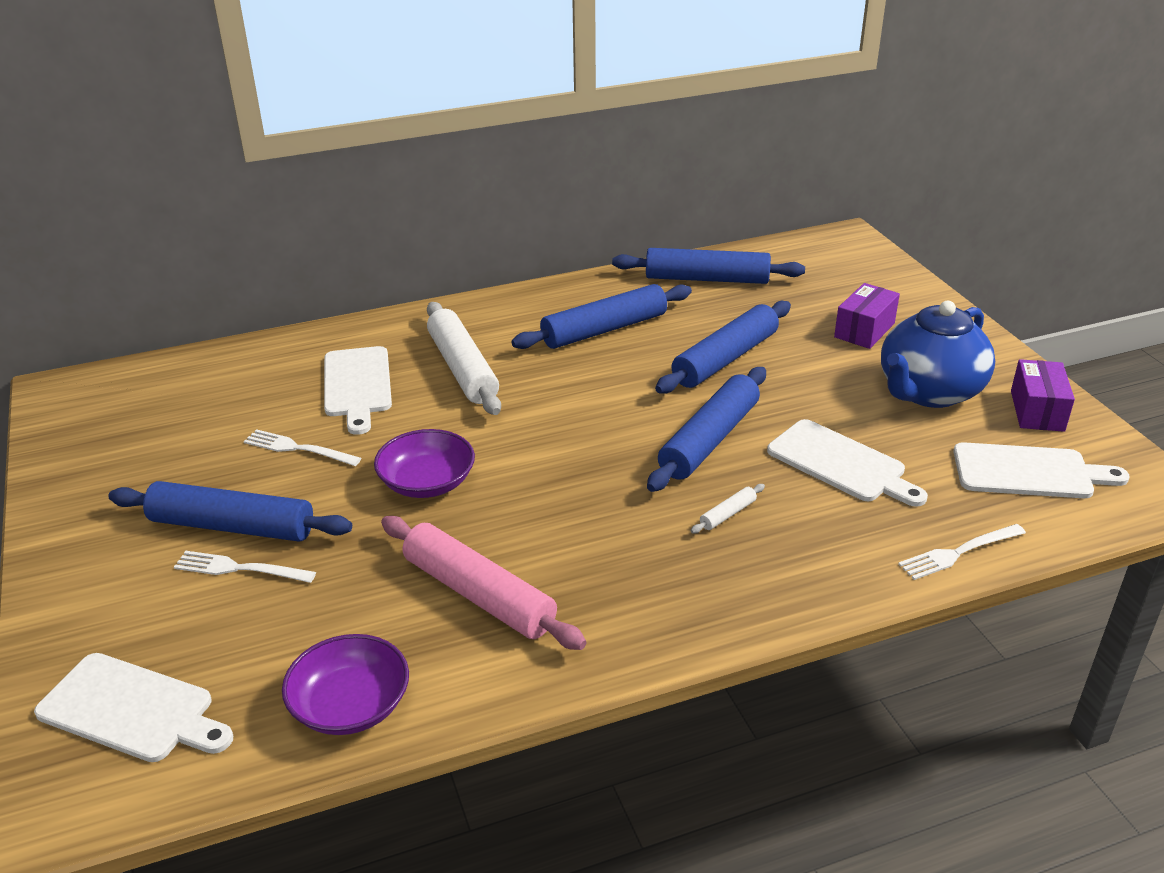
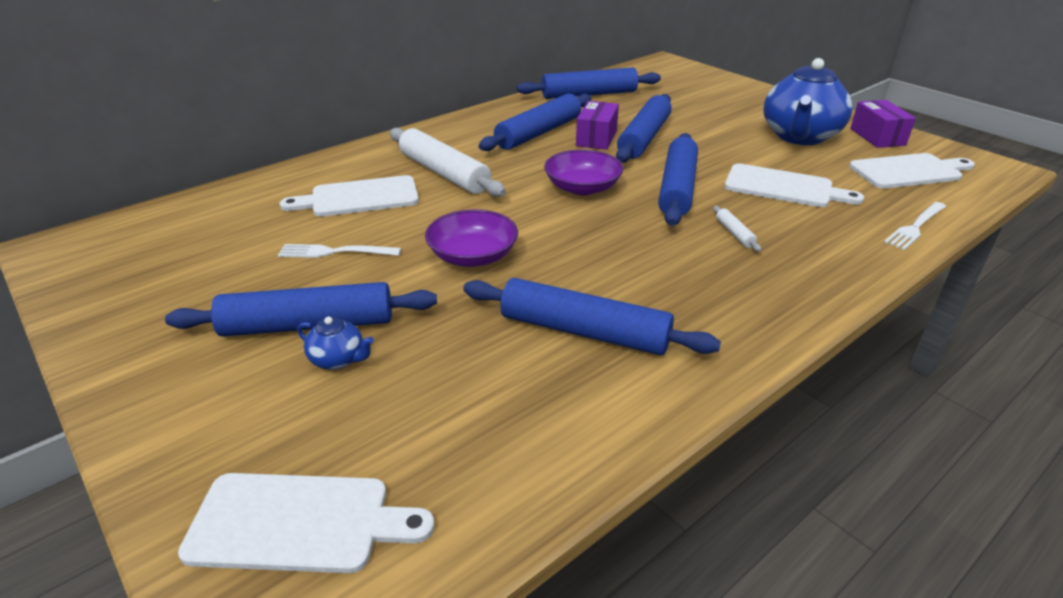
camera: 20 degrees left, 0 degrees up
white fork [174,551,316,583] -> blue teapot [297,317,374,370]
purple bowl [282,634,409,735] -> purple bowl moved to [544,150,624,195]
white cutting board [324,346,392,435] -> white cutting board turned 105 degrees clockwise [279,175,419,217]
pink rolling pin [381,516,587,650] -> blue rolling pin [463,278,721,355]
white rolling pin [691,484,765,534] -> white rolling pin turned 45 degrees counterclockwise [713,206,762,252]
purple box [834,283,900,349] -> purple box moved to [576,101,619,150]

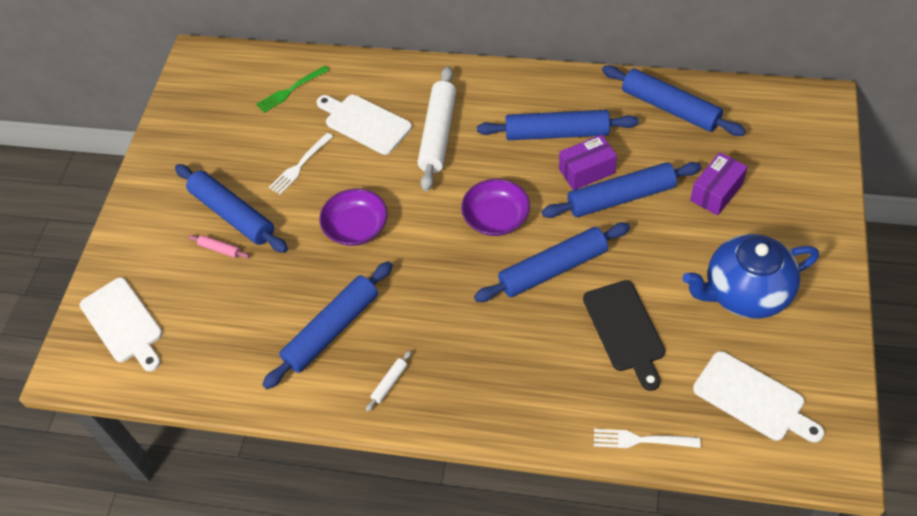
camera: 55 degrees right, 20 degrees up
white fork [278,244,401,258] -> white fork turned 105 degrees counterclockwise [269,133,334,195]
blue teapot [297,317,374,370] -> pink rolling pin [189,235,249,258]
blue rolling pin [463,278,721,355] -> blue rolling pin turned 60 degrees clockwise [262,261,393,389]
white rolling pin [713,206,762,252] -> white rolling pin moved to [366,350,412,412]
white cutting board [724,163,864,207] -> black cutting board [583,280,665,391]
purple box [850,100,916,148] -> purple box moved to [690,152,748,216]
none -> green fork [256,66,329,113]

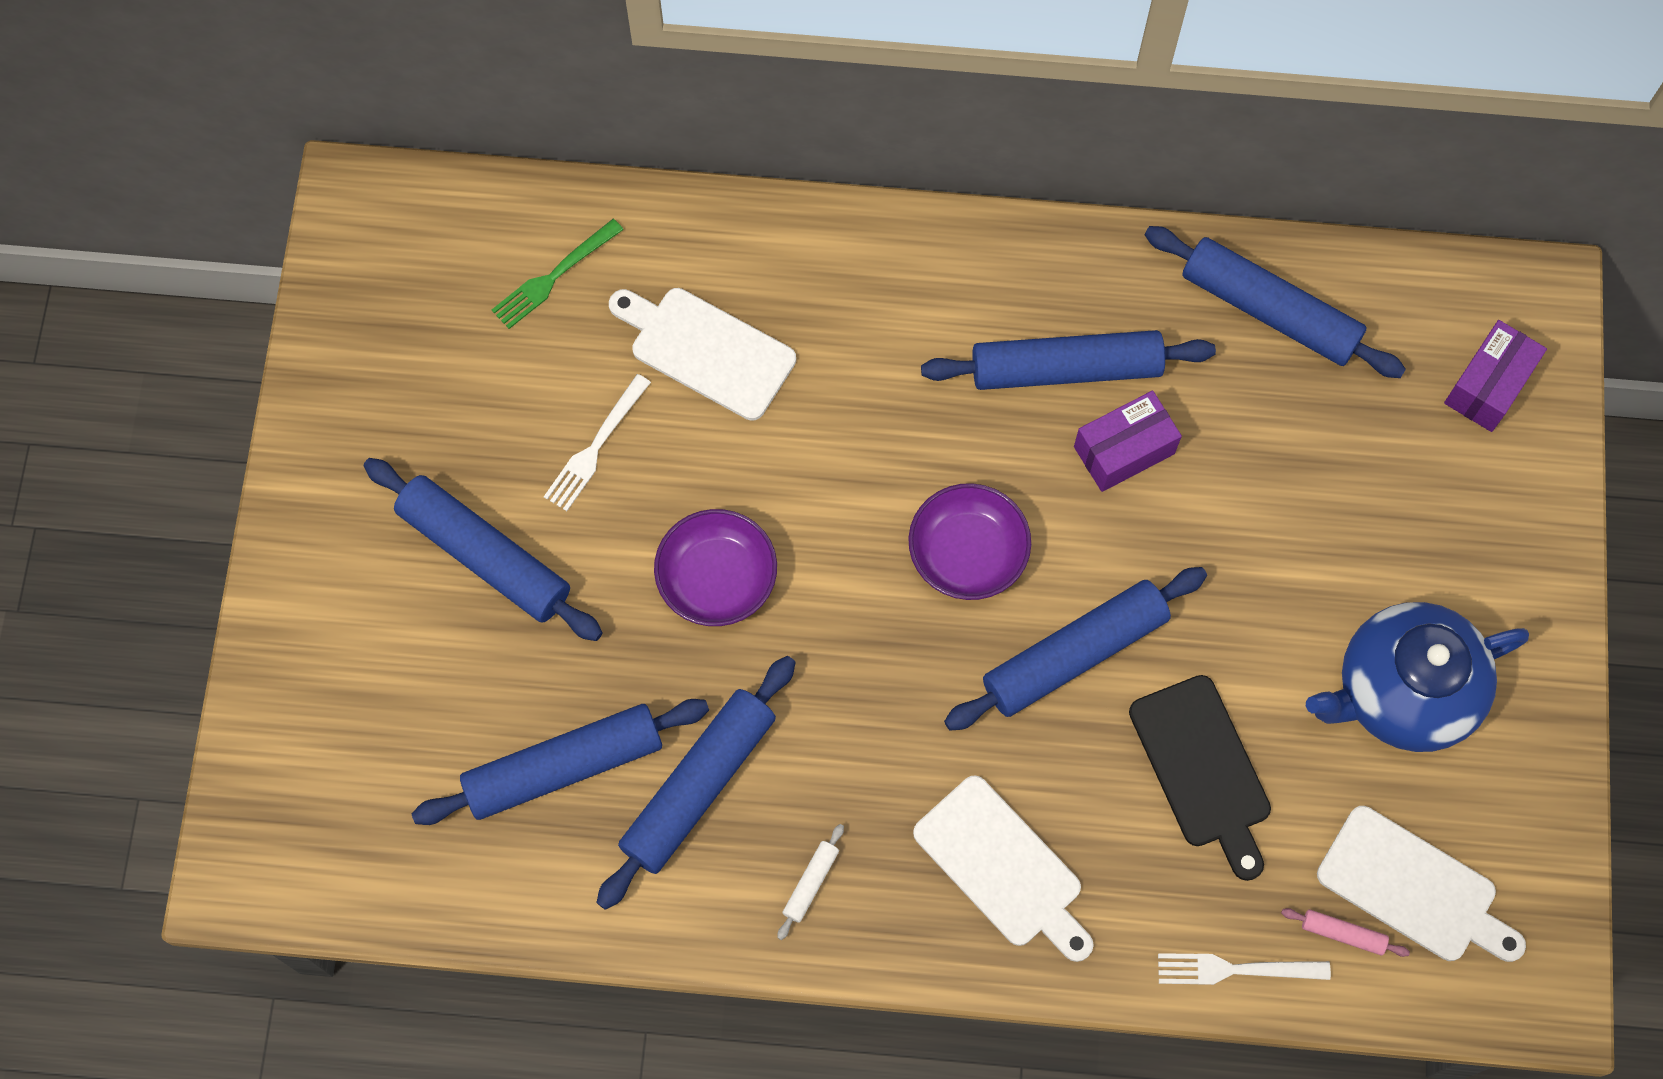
camera: 10 degrees left, 15 degrees up
white cutting board [80,277,162,372] -> white cutting board moved to [913,775,1094,962]
pink rolling pin [189,235,249,258] -> pink rolling pin moved to [1281,908,1410,957]
white rolling pin [418,66,456,191] -> none
blue rolling pin [542,162,701,218] -> blue rolling pin moved to [411,699,709,825]
purple box [690,152,748,216] -> purple box moved to [1444,320,1547,432]

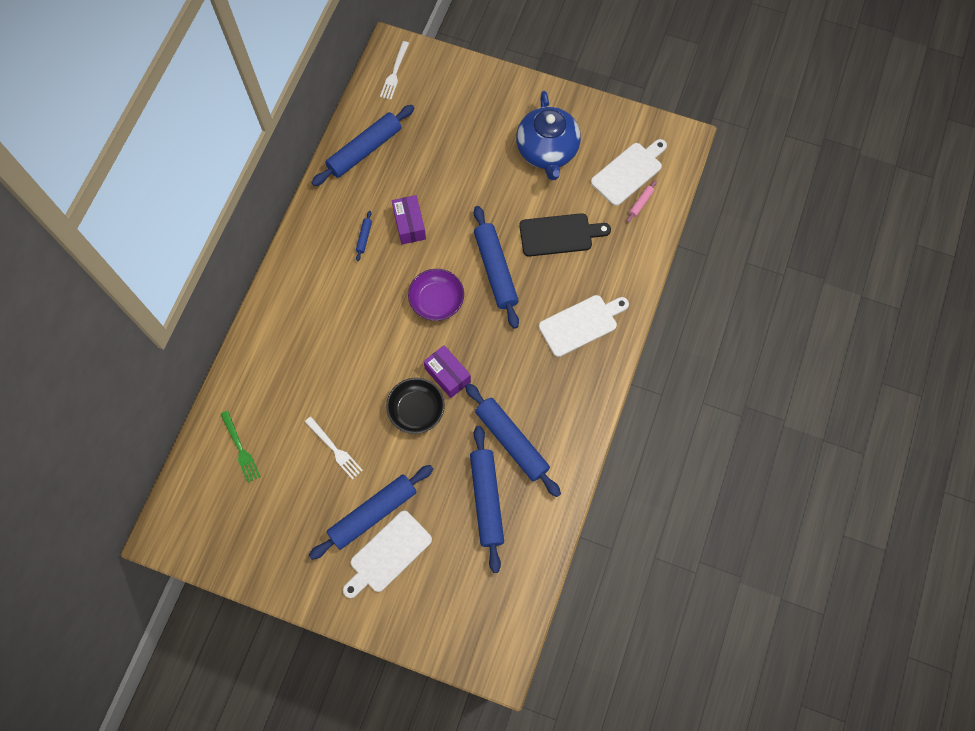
camera: 75 degrees left, 0 degrees up
white cutting board [609,288,796,421] -> white cutting board moved to [343,511,432,598]
purple bowl [654,509,777,626] -> black bowl [386,378,445,434]
white rolling pin [777,824,844,940] -> none
blue rolling pin [921,330,1216,390] -> blue rolling pin [356,211,372,261], size x0.41
white fork [1158,953,1331,985] -> white fork moved to [380,41,409,100]
purple box [1444,320,1547,432] -> purple box moved to [424,345,471,398]

